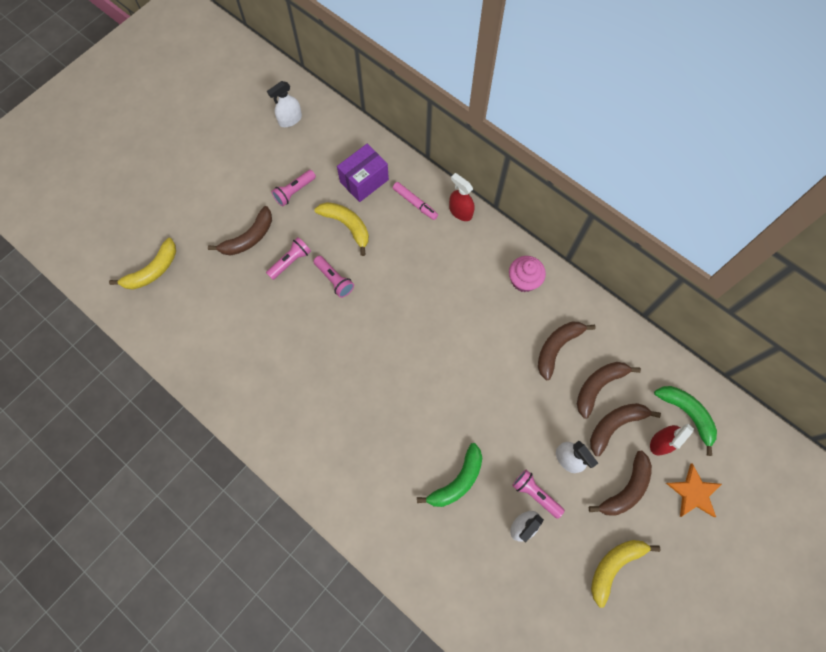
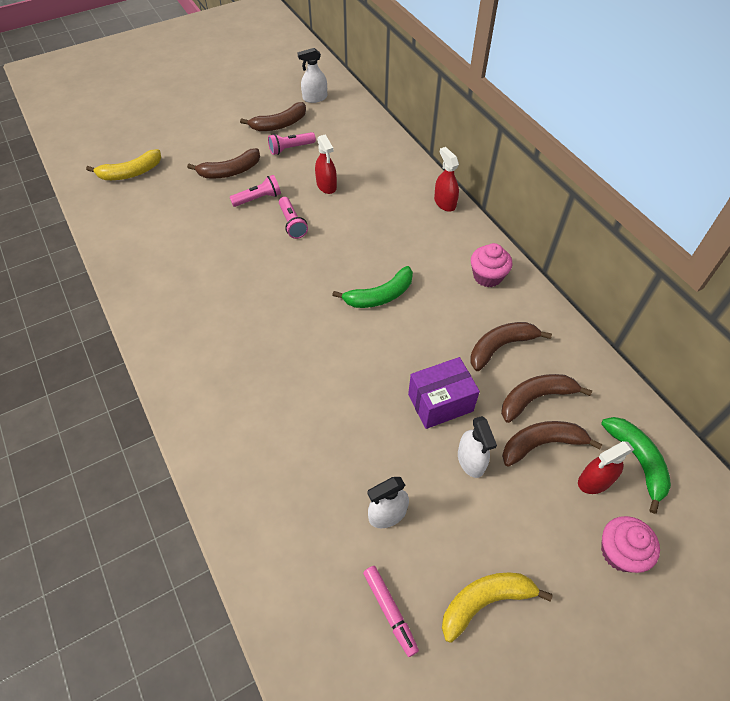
camera: 20 degrees right, 15 degrees down
yellow banana [314,202,369,256] -> red spray bottle [315,134,337,194]
purple box [337,144,389,202] -> purple box moved to [408,357,480,429]
pink marker [393,182,438,220] -> pink marker moved to [363,566,419,657]
green banana [417,443,482,507] -> green banana moved to [332,266,413,308]
pink flashlight [512,470,565,519] -> none
brown banana [589,451,652,516] -> brown banana moved to [240,102,306,131]
orange star [666,463,722,517] -> pink cupcake [601,516,660,573]

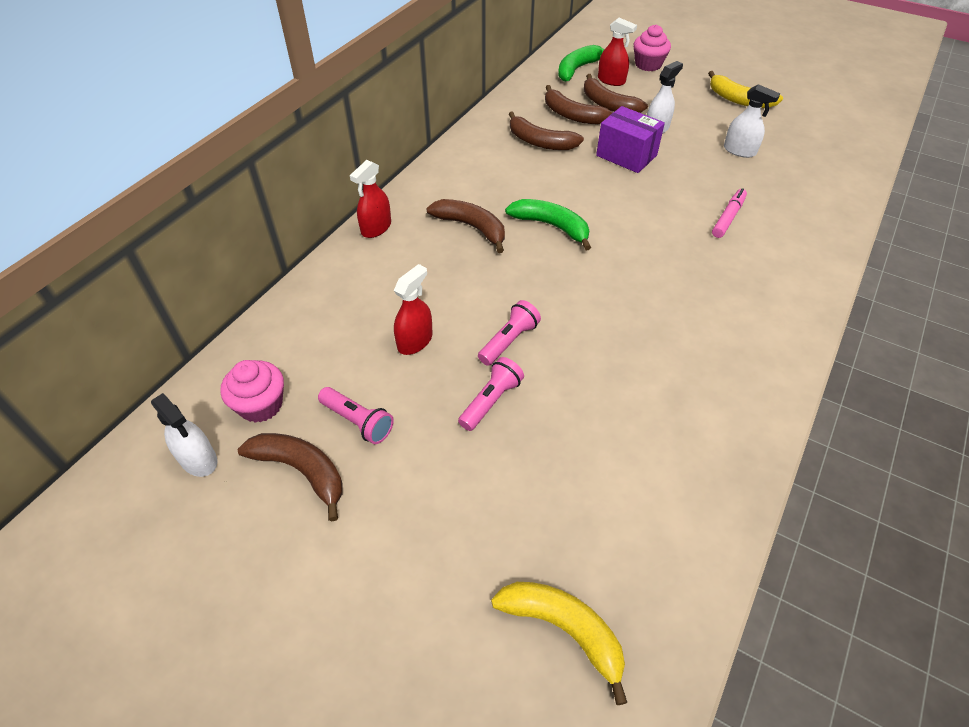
camera: 120 degrees left, 5 degrees down
brown banana [187,148,260,179] -> brown banana moved to [426,199,505,253]
pink flashlight [230,175,281,207] -> pink flashlight turned 90 degrees clockwise [458,357,524,431]
pink marker [363,566,419,657] -> pink marker moved to [712,188,747,238]
pink cupcake [471,243,512,287] -> pink cupcake moved to [220,360,284,423]

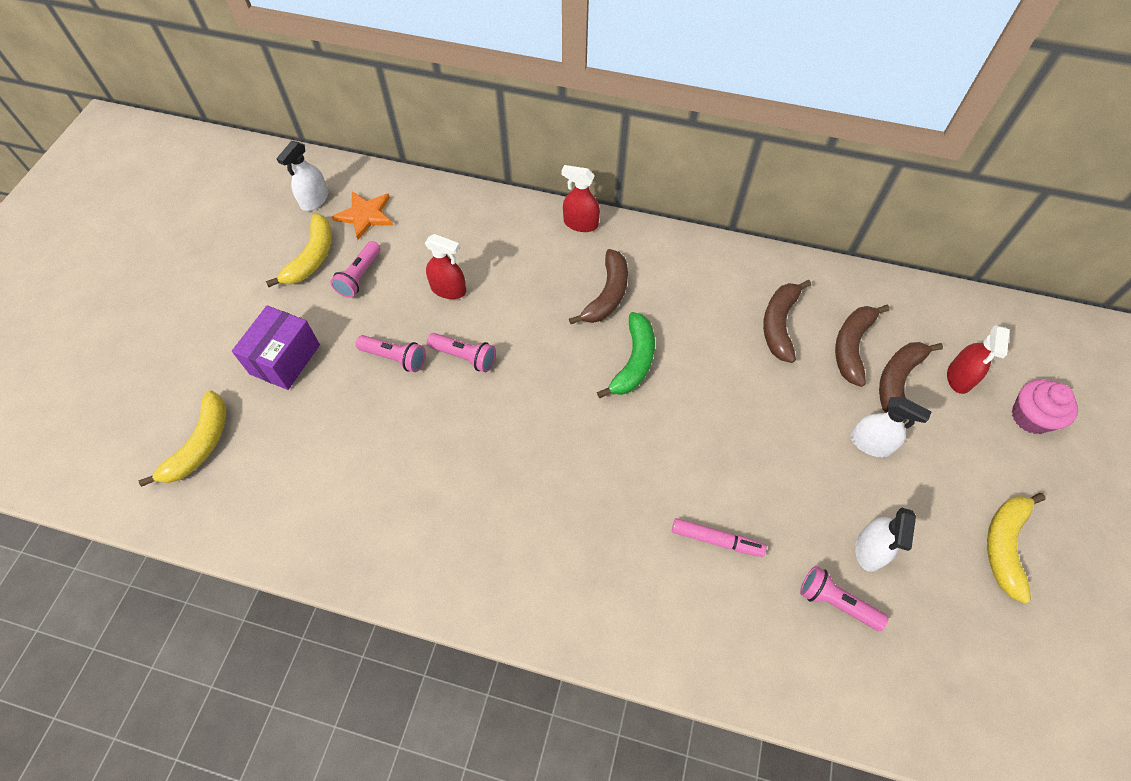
camera: 75 degrees right, 10 degrees up
pink cupcake [220,360,284,423] -> orange star [332,191,393,240]
brown banana [238,433,342,522] -> yellow banana [266,214,332,287]
green banana [558,45,604,82] -> none
purple box [596,106,665,173] -> purple box moved to [232,305,320,390]
none -> pink flashlight [800,566,888,631]

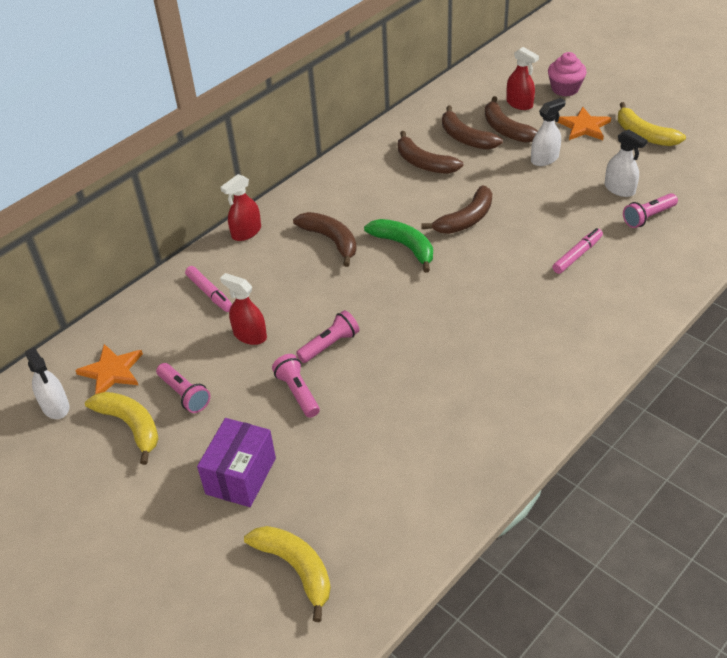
camera: 60 degrees left, 15 degrees down
purple box [232,305,320,390] -> purple box turned 60 degrees clockwise [197,418,276,507]
pink flashlight [356,335,425,372] -> pink flashlight turned 75 degrees counterclockwise [272,354,320,418]
red spray bottle [425,234,466,299] -> red spray bottle turned 105 degrees counterclockwise [220,273,267,345]
none -> pink marker [185,266,232,312]
none -> brown banana [421,185,492,234]
none -> orange star [558,107,611,140]

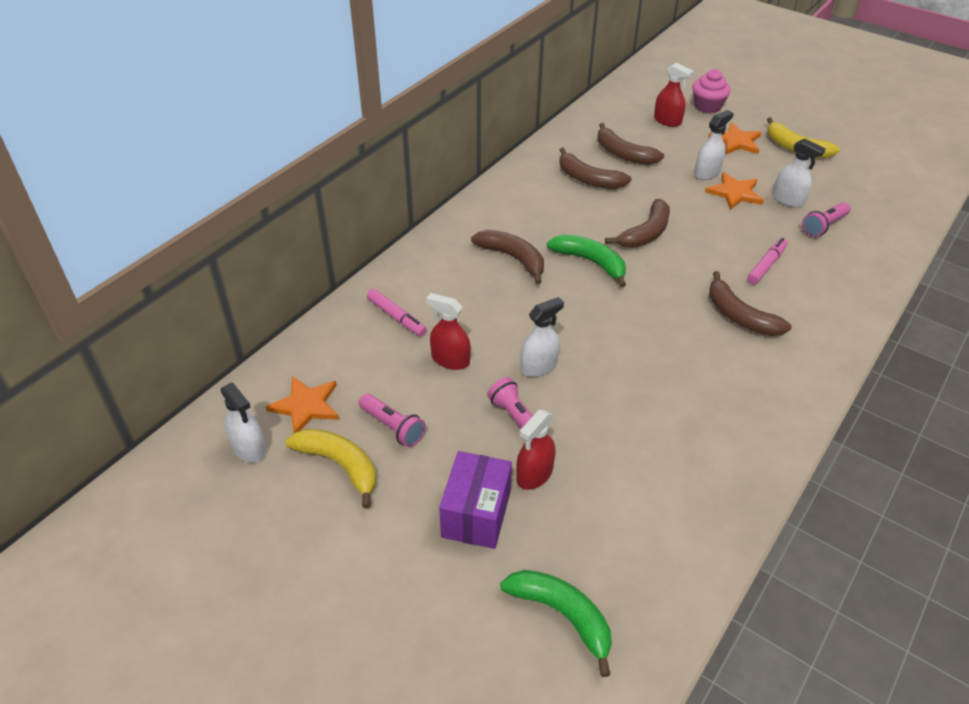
camera: 10 degrees left, 0 degrees up
red spray bottle [220,174,261,241] -> red spray bottle moved to [516,410,555,490]
yellow banana [244,526,331,622] -> green banana [500,570,612,677]
pink flashlight [296,310,359,363] -> white spray bottle [520,297,564,377]
brown banana [485,96,538,143] -> brown banana moved to [709,271,791,336]
none -> orange star [705,172,764,210]

